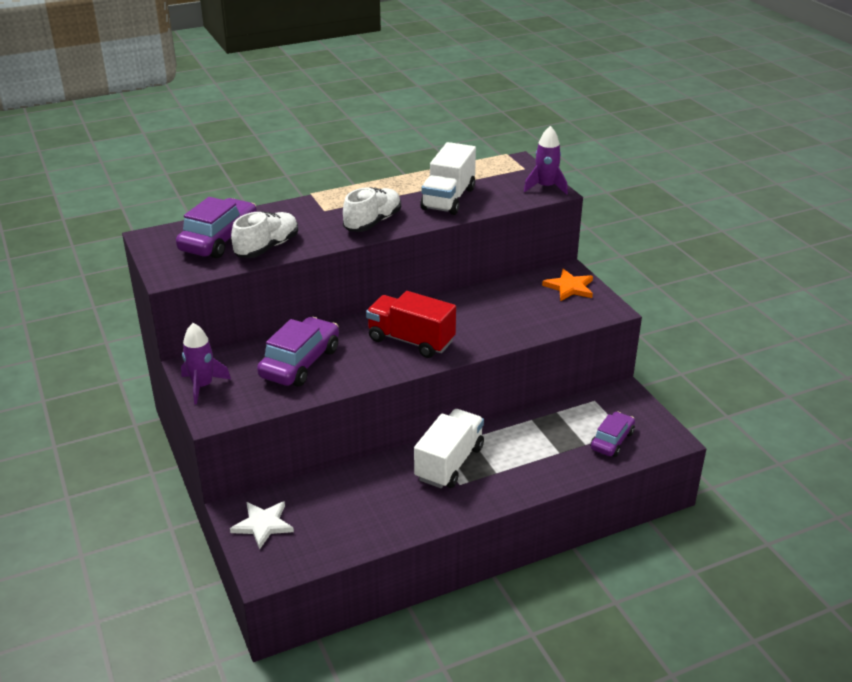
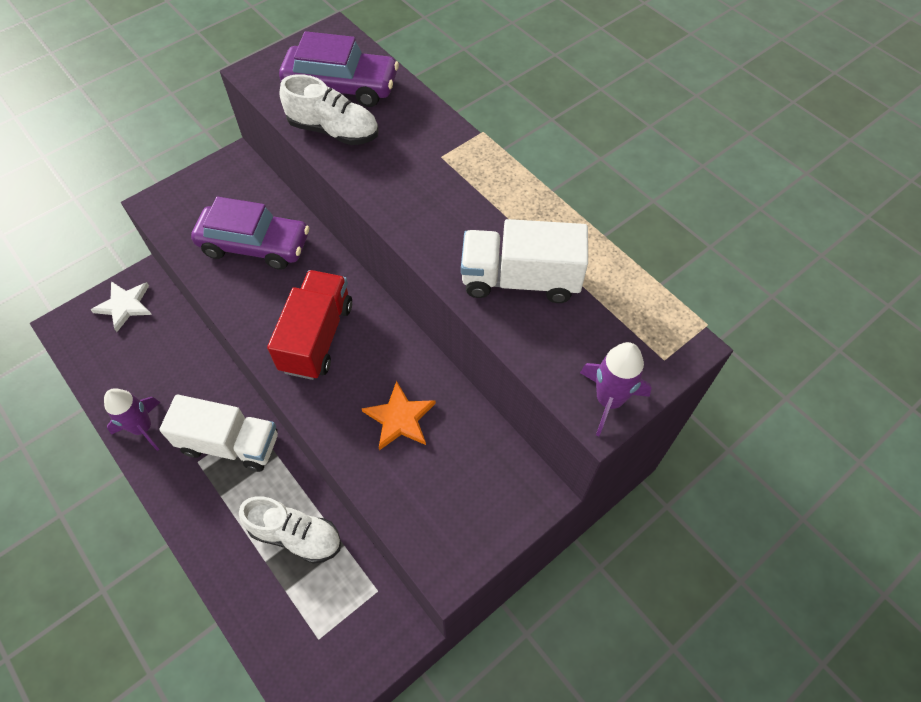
camera: 75 degrees right, 25 degrees up
purple rocket [181,323,231,404] -> purple rocket moved to [104,388,160,451]
white shoe [343,187,401,232] -> white shoe moved to [239,496,341,564]
orange star [542,269,593,301] -> orange star moved to [362,381,436,450]
purple car [591,412,635,457] -> none

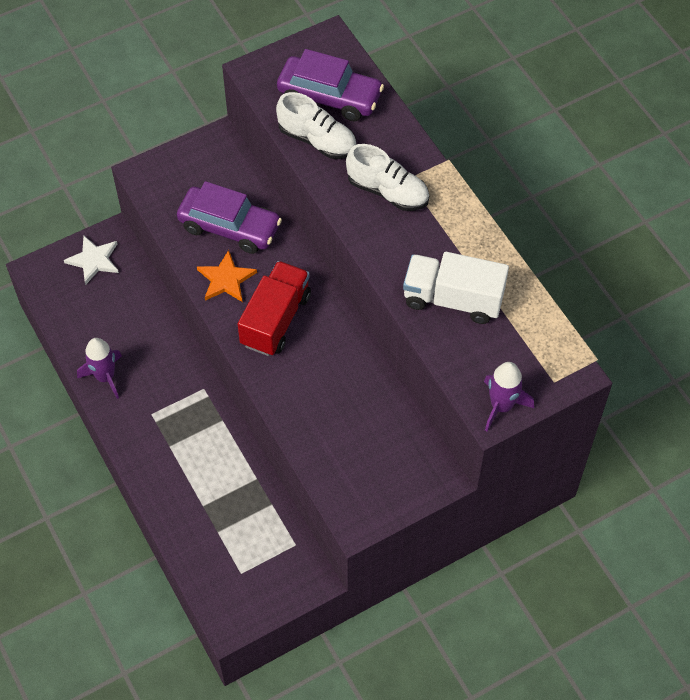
camera: 10 degrees right, 0 degrees up
white truck [159,394,278,472] -> none
white shoe [239,496,341,564] -> white shoe moved to [346,144,429,211]
orange star [362,381,436,450] -> orange star moved to [197,250,257,302]

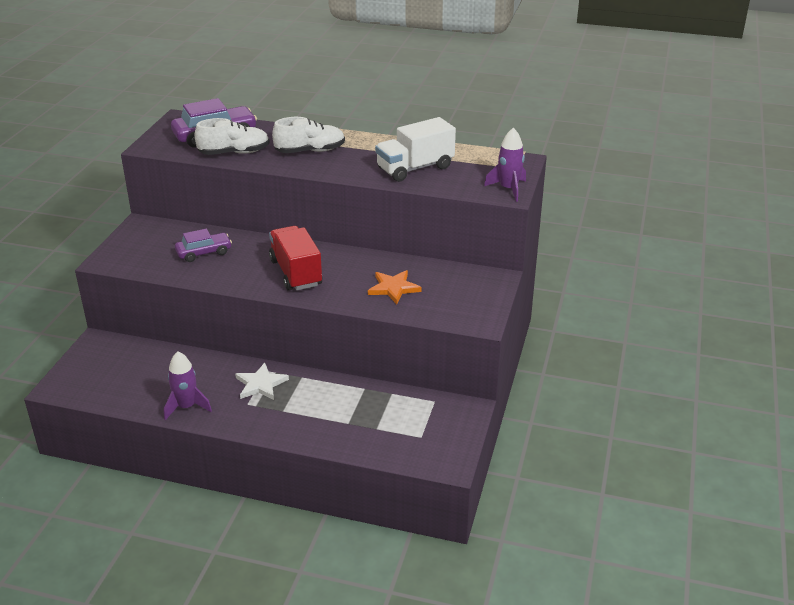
camera: 45 degrees left, 25 degrees down
white star [64,236,119,285] -> white star moved to [235,363,289,400]
purple car [177,181,282,254] -> purple car [175,229,232,262], size x0.63
orange star [197,250,257,302] -> orange star moved to [368,270,422,304]

